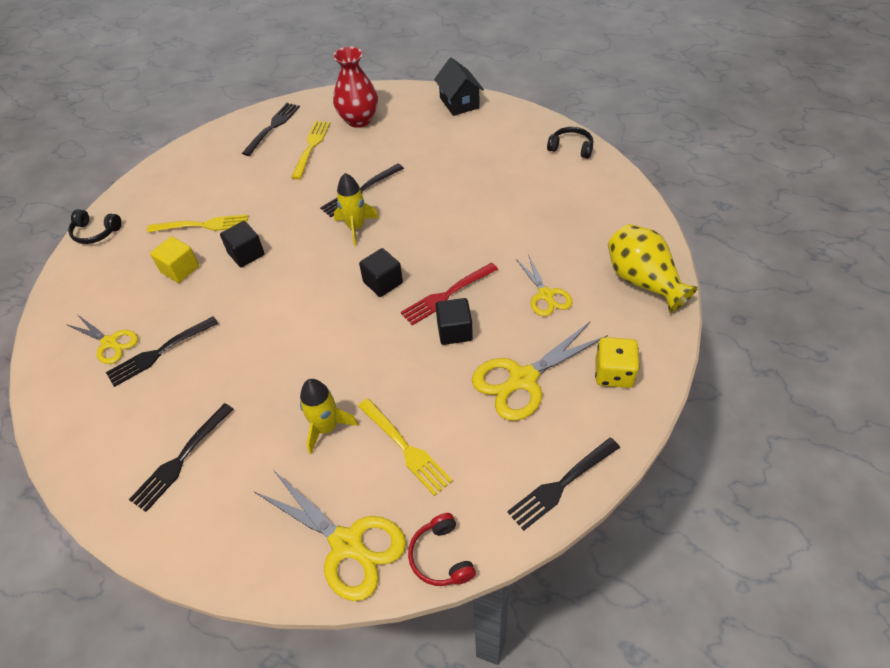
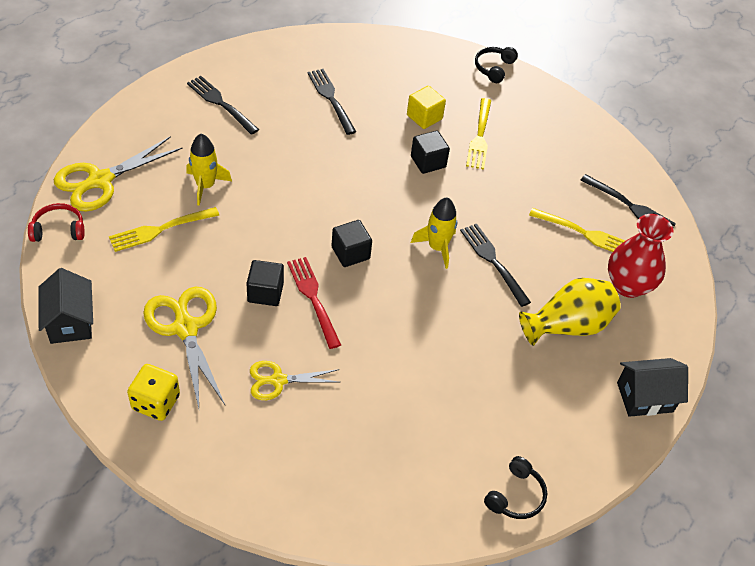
camera: 95 degrees right, 0 degrees up
yellow scissors [66,315,138,364] -> none
black fork [507,438,620,531] -> black house [38,268,93,344]
yellow vase [608,224,698,313] -> yellow vase moved to [519,278,621,346]

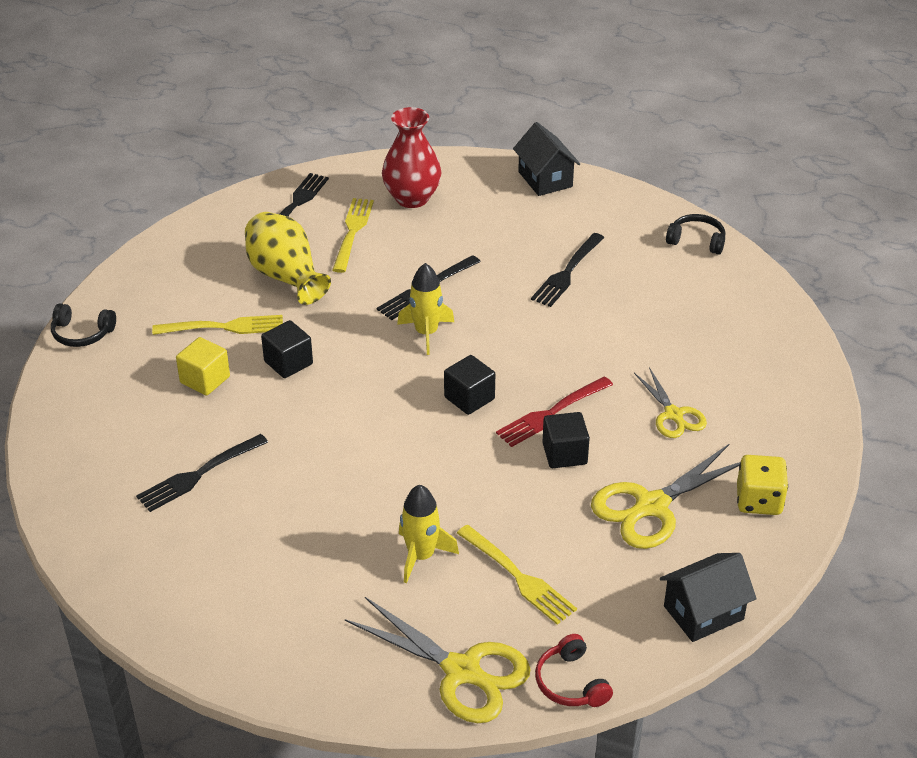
camera: 100 degrees left, 10 degrees down
black fork [187,76,259,135] -> black fork moved to [531,233,605,307]
yellow vase [519,278,621,346] -> yellow vase moved to [245,212,331,305]

